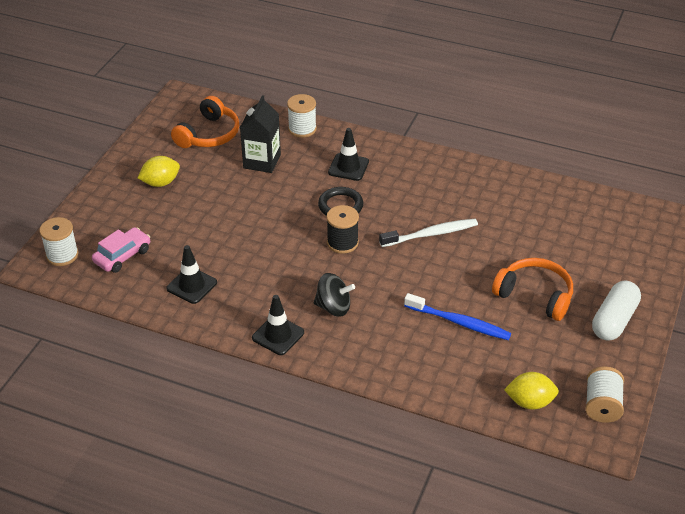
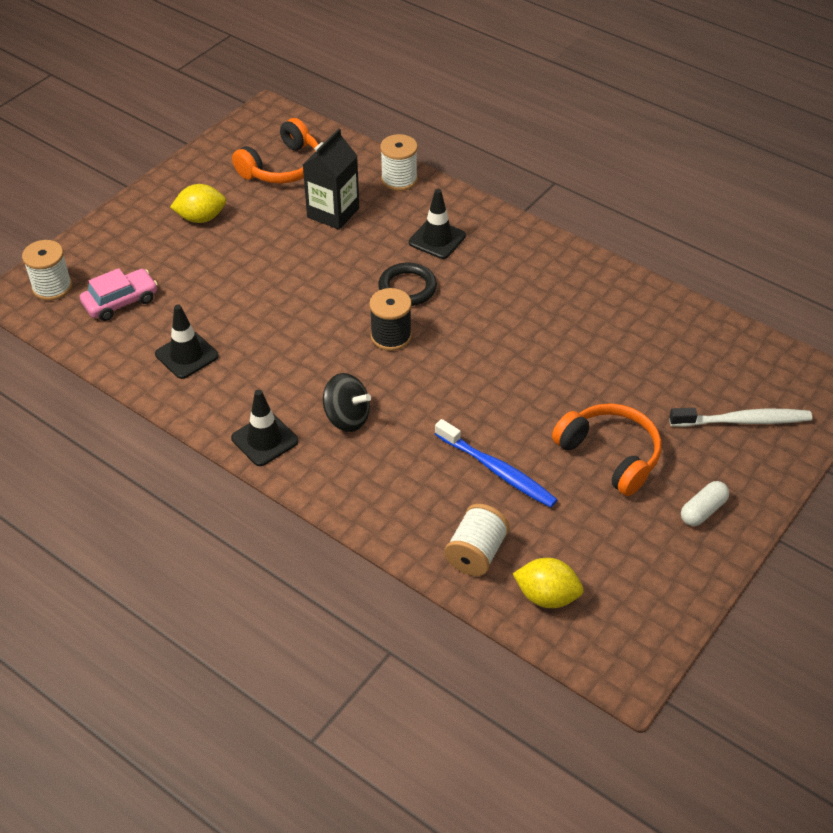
camera: 15 degrees right, 5 degrees up
white toothbrush [379,219,478,247] -> white toothbrush moved to [669,408,812,427]
white spool [585,367,624,423] -> white spool moved to [444,504,510,576]
white capsule [592,281,641,341] -> white capsule [681,481,729,526], size x0.59

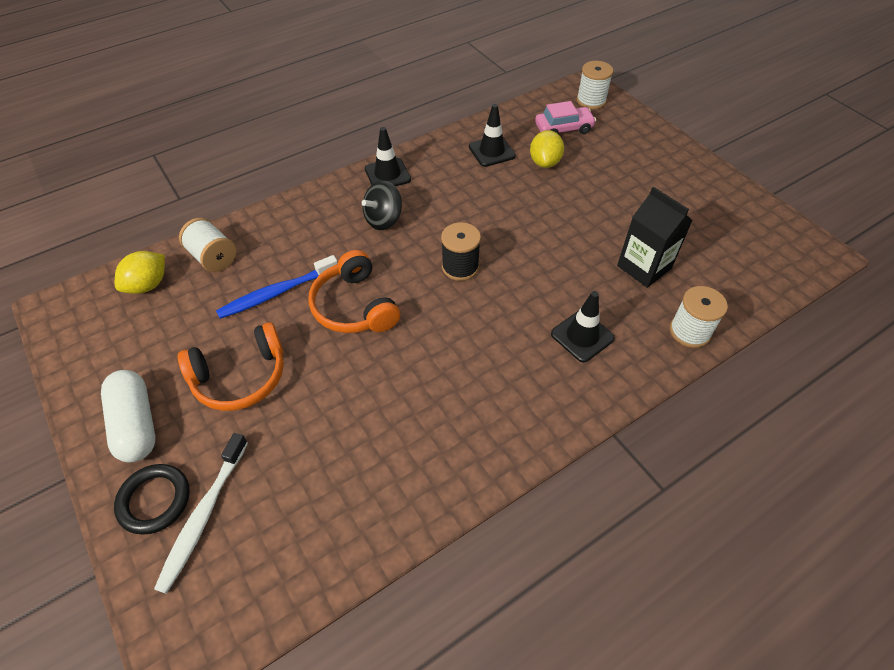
camera: 110 degrees right, 5 degrees up
pink car [80,268,158,321] -> pink car turned 90 degrees counterclockwise [535,101,596,134]
yellow lemon [170,184,226,223] -> yellow lemon moved to [530,130,564,168]
orange headphones [232,118,318,184] -> orange headphones moved to [308,250,400,333]
black ring [378,263,437,306] -> black ring moved to [114,464,190,535]
white capsule [681,481,729,526] -> white capsule [101,370,155,462], size x1.69

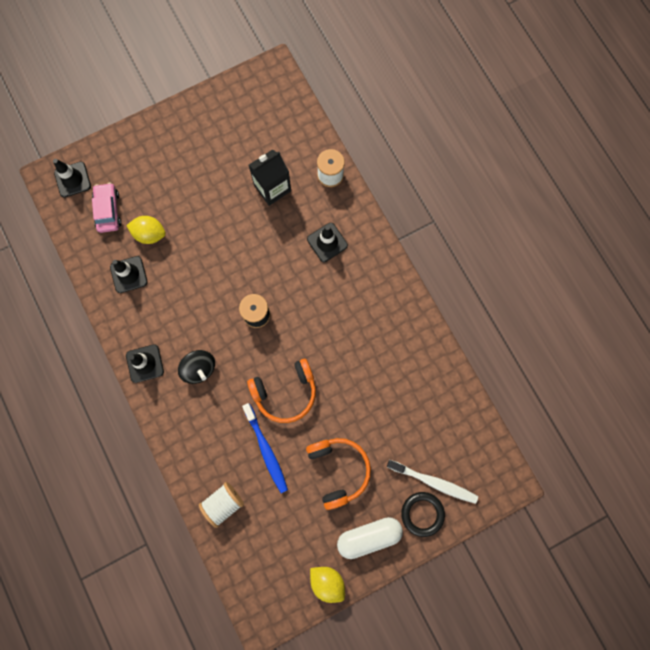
camera: 85 degrees left, 25 degrees up
yellow lemon [115,251,165,294] -> yellow lemon moved to [310,567,345,603]
white spool [577,61,613,109] -> black traffic cone [53,159,91,197]

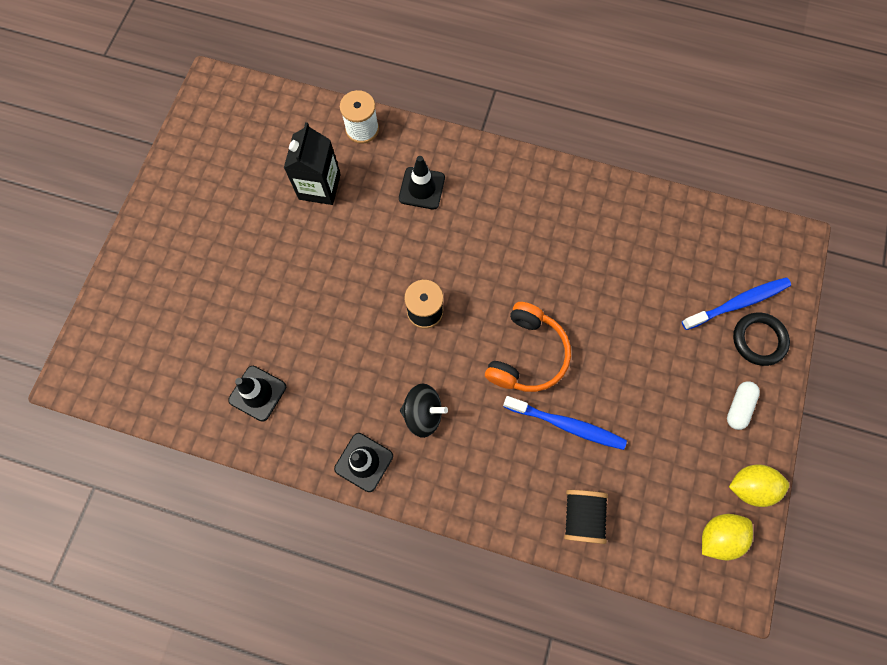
camera: 45 degrees left, 5 degrees down
black traffic cone [53,159,91,197] -> none
pink car [92,183,122,233] -> none
yellow lemon [126,216,166,244] -> yellow lemon moved to [702,514,753,561]
white spool [199,482,244,528] -> black spool [564,490,608,544]
orange headphones [306,438,371,510] -> none
white capsule [337,517,403,559] -> white capsule [727,381,760,430], size x0.59
white toothbrush [387,460,478,504] -> blue toothbrush [682,277,791,330]

